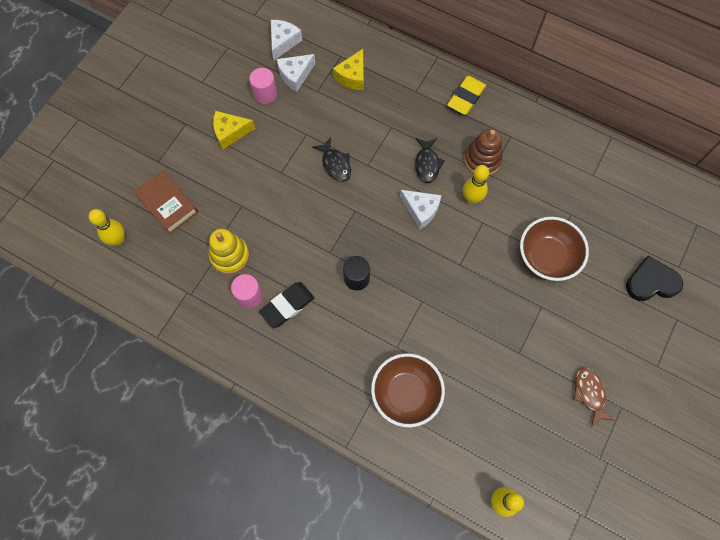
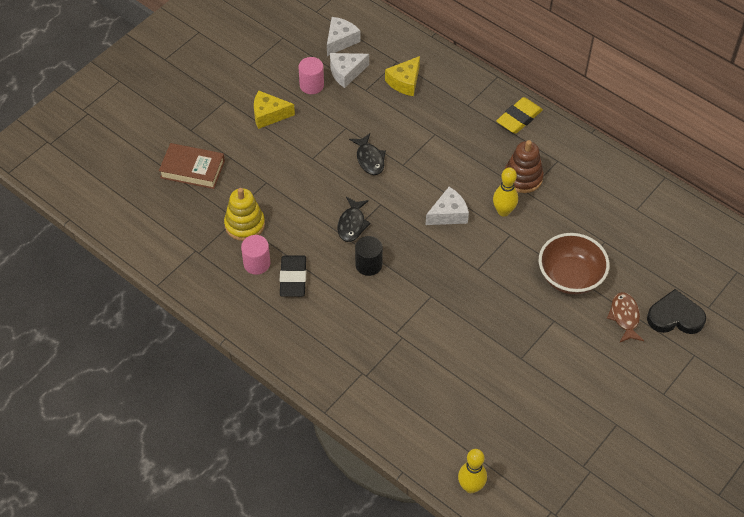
camera: 10 degrees right, 15 degrees down
yellow bowling pin [89,209,125,245] -> none
brown book [134,170,198,234] -> brown book turned 45 degrees counterclockwise [159,143,225,189]
black eraser [259,282,314,328] -> black eraser turned 60 degrees counterclockwise [280,255,306,297]
brown bowl [371,353,445,427] -> none
white cheese [400,190,441,229] -> white cheese turned 75 degrees counterclockwise [425,187,469,225]
black fish [415,138,445,183] -> black fish moved to [337,197,371,242]
brown fish [574,368,614,427] -> brown fish moved to [607,292,644,342]

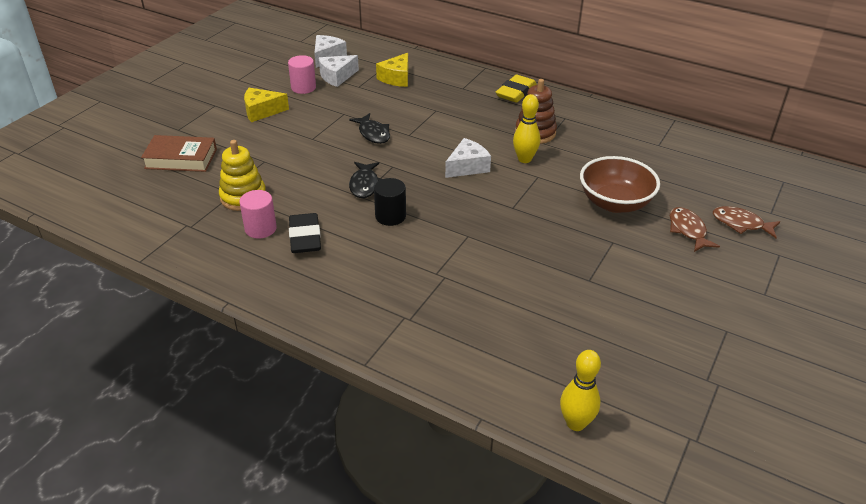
camera: 10 degrees left, 15 degrees down
black heart [647,289,706,334] -> brown fish [713,206,780,238]

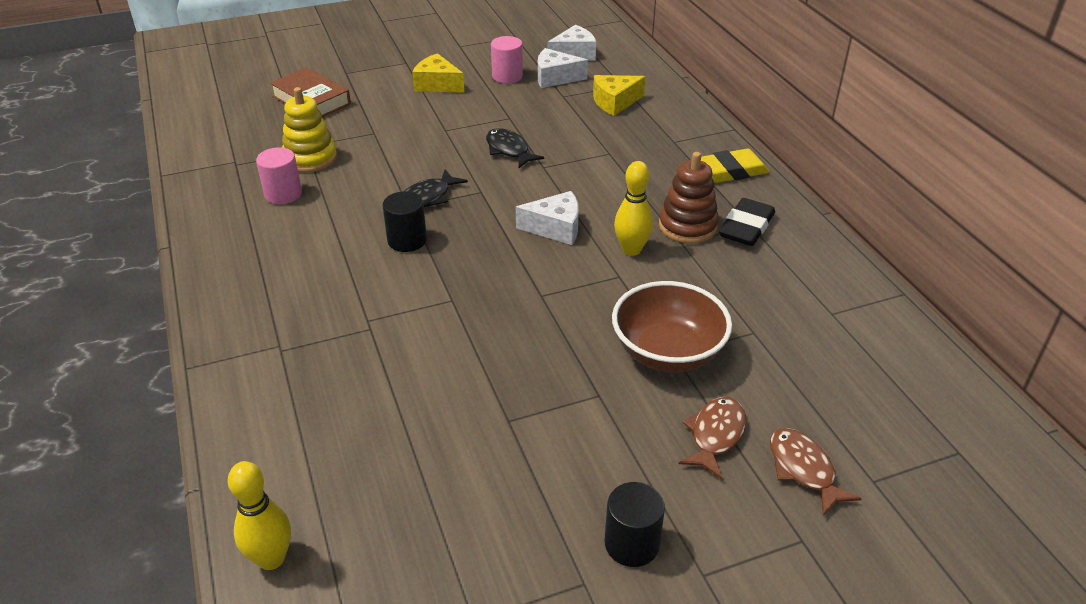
camera: 40 degrees right, 0 degrees up
black eraser [289,213,321,253] -> black eraser moved to [719,198,775,246]
black fish [349,113,390,144] -> black fish turned 135 degrees clockwise [486,128,544,168]
none -> black cylinder [605,482,665,567]

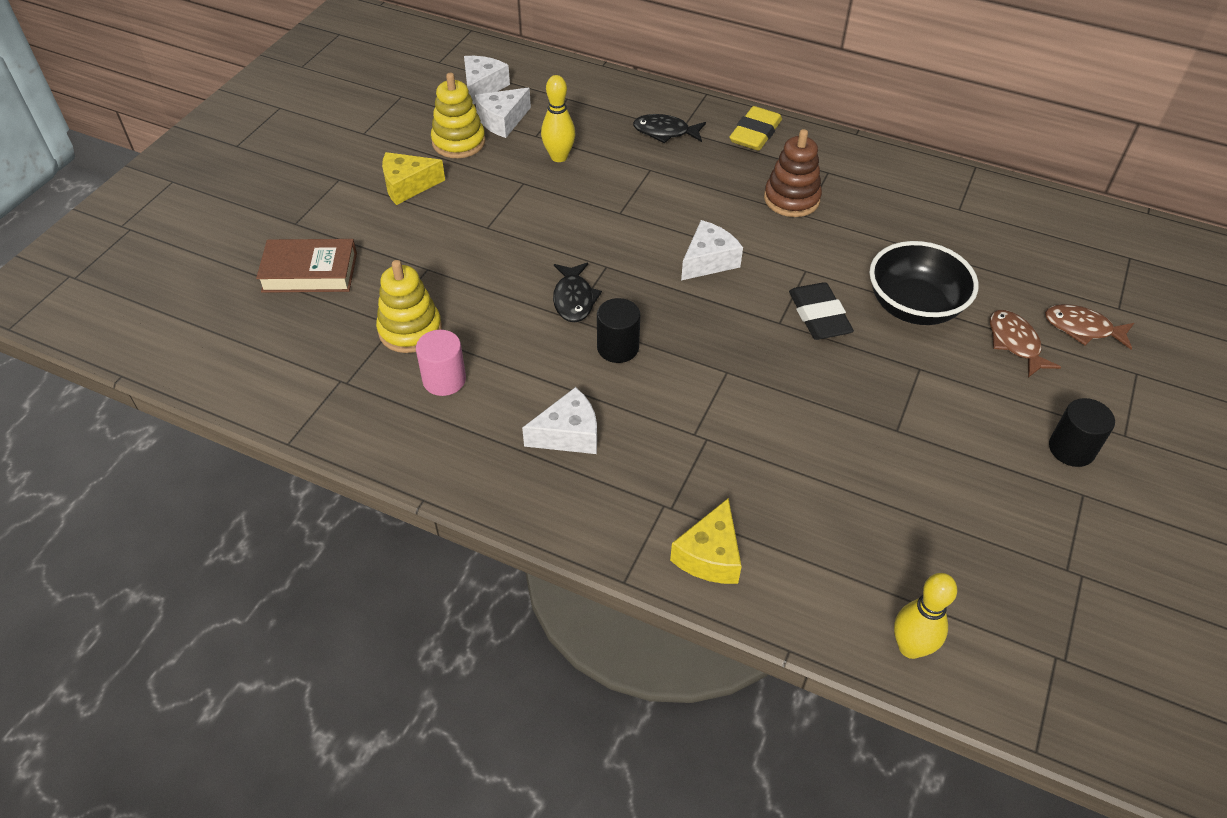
camera: 45 degrees left, 10 degrees up
black fish [486,128,544,168] -> black fish moved to [633,114,706,143]
pink cylinder [491,36,523,84] -> yellow stacking toy [431,73,486,158]
yellow cheese [593,75,646,116] -> yellow cheese moved to [670,498,742,584]
brown bowl [612,281,732,372] -> black bowl [869,241,979,325]
yellow bowling pin [614,161,653,256] -> yellow bowling pin moved to [541,75,576,162]
black eraser [719,198,775,246] -> black eraser moved to [789,282,854,340]
none -> white cheese [522,387,597,454]

